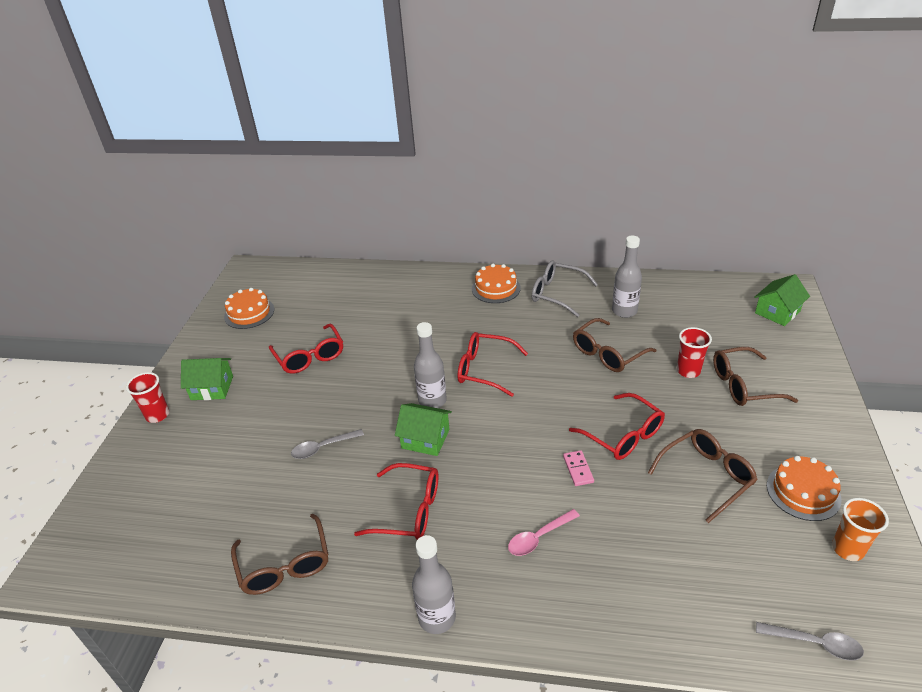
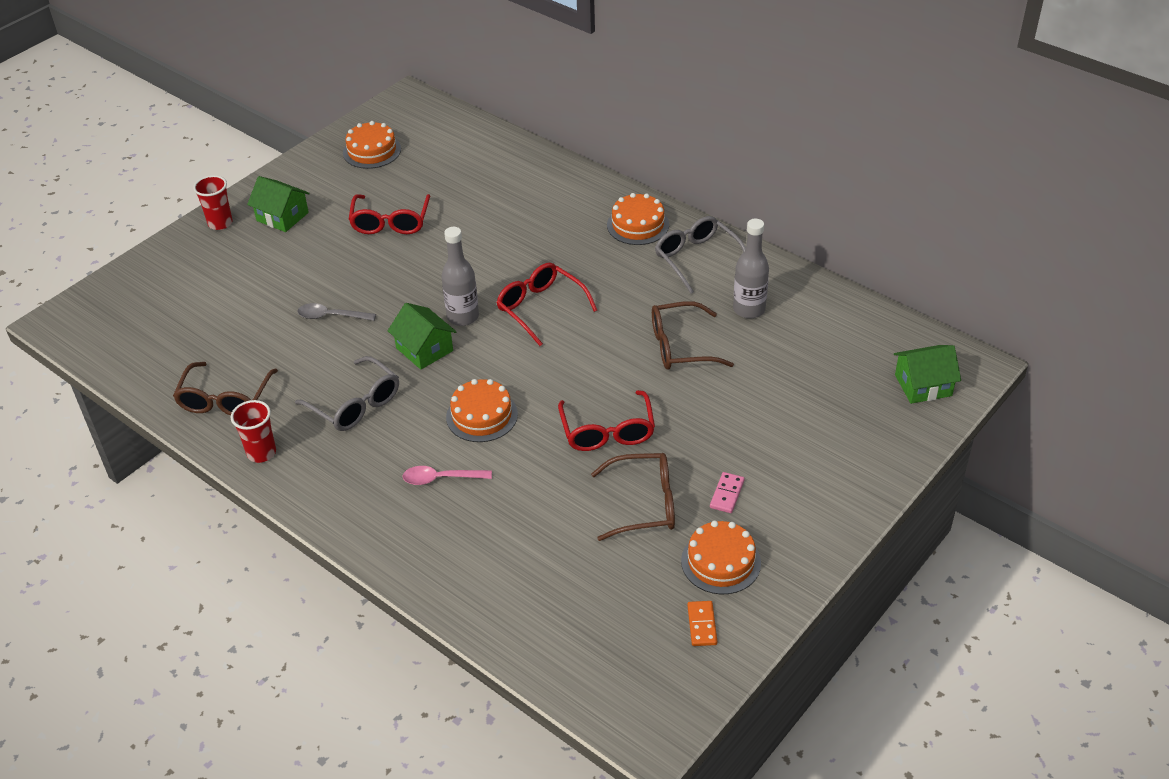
camera: 30 degrees right, 5 degrees up
red glasses [354,463,438,540] -> grey glasses [295,356,399,431]
grey bottle [412,535,456,634] -> none
pink domino [563,450,594,486] -> pink domino moved to [710,472,745,513]
red cup [677,327,712,378] -> red cup moved to [231,400,276,463]
brown glasses [713,347,798,406] -> none
grey spoon [756,622,864,661] -> none
orange cup [832,498,889,561] -> orange domino [687,601,717,646]
none -> orange cake [446,379,518,442]

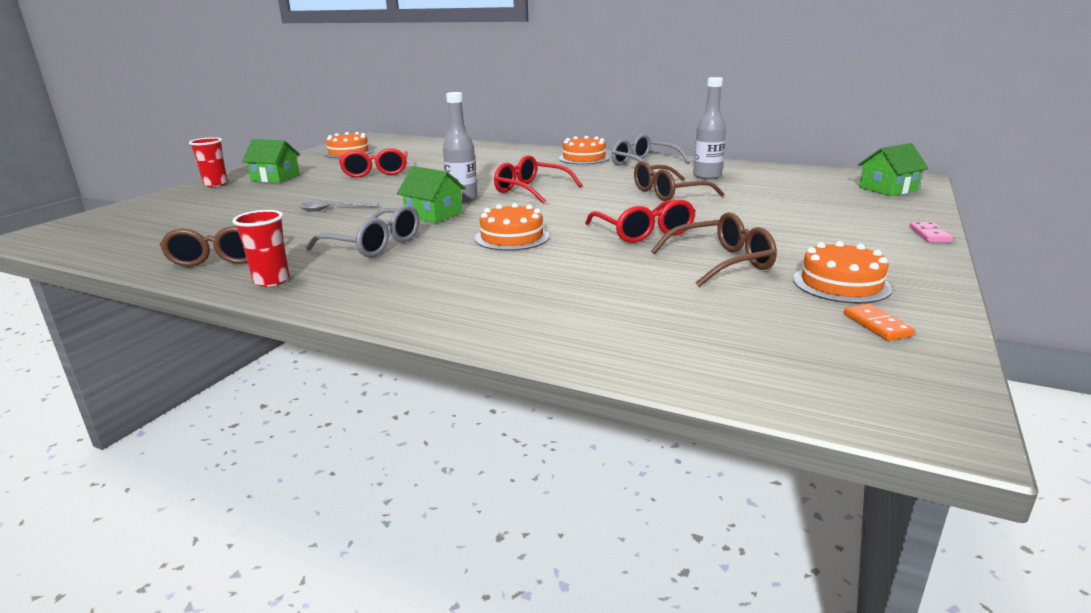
camera: 15 degrees left, 20 degrees down
pink spoon [402,466,492,485] -> none
pink domino [710,472,745,513] -> pink domino moved to [909,222,953,242]

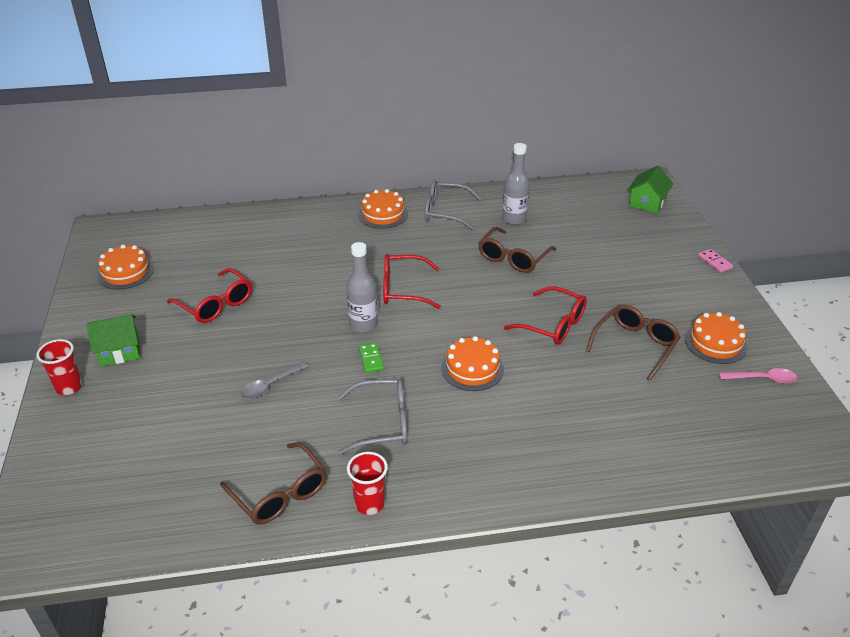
camera: 35 degrees left, 15 degrees up
green house [397,166,466,223] -> green domino [359,343,384,373]
orange domino [844,304,915,341] -> pink spoon [719,368,797,384]

